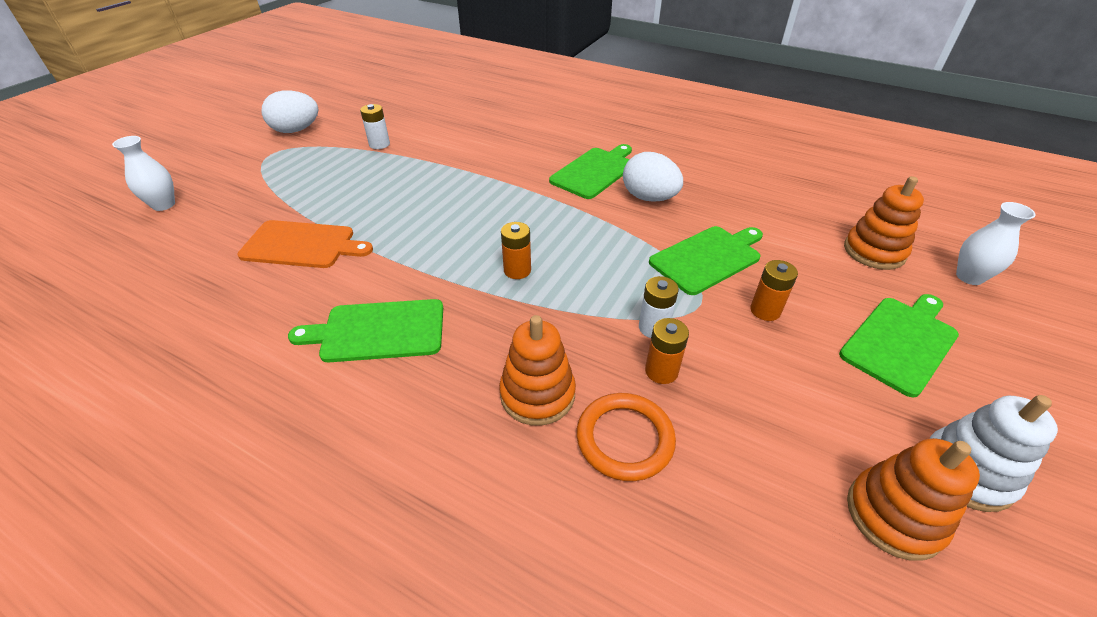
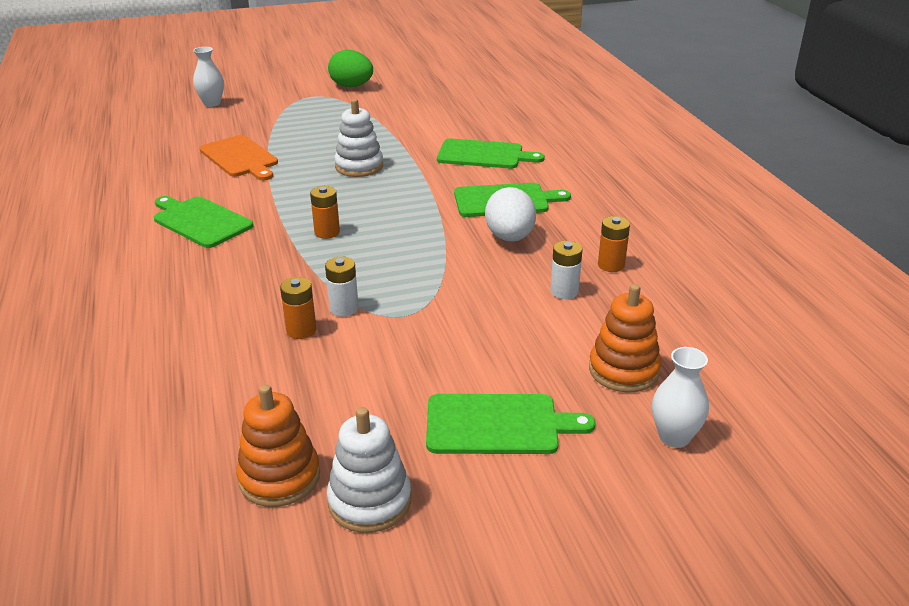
camera: 45 degrees right, 10 degrees down
white egg [262,90,319,133] -> green egg [328,50,373,87]
white battery [360,104,390,149] -> white battery moved to [550,241,582,299]
orange stacking toy [499,315,576,426] -> none
orange ring [577,393,676,481] -> none
green cutting board [649,226,763,295] -> green cutting board moved to [437,139,545,168]
orange battery [750,260,798,321] -> orange battery moved to [598,216,630,272]
none -> white stacking toy [334,99,383,177]

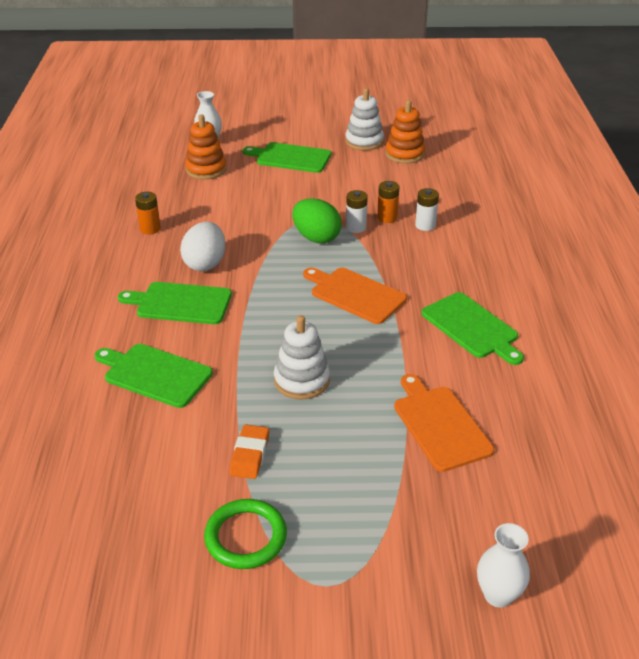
camera: 165 degrees left, 5 degrees up
orange battery [310,186,340,239] -> orange cutting board [303,268,407,324]
green egg [328,50,373,87] -> green egg moved to [292,198,341,243]
white battery [550,241,582,299] -> white battery moved to [415,188,439,231]
none -> green ring [204,499,287,569]
none -> orange eraser [229,424,269,479]

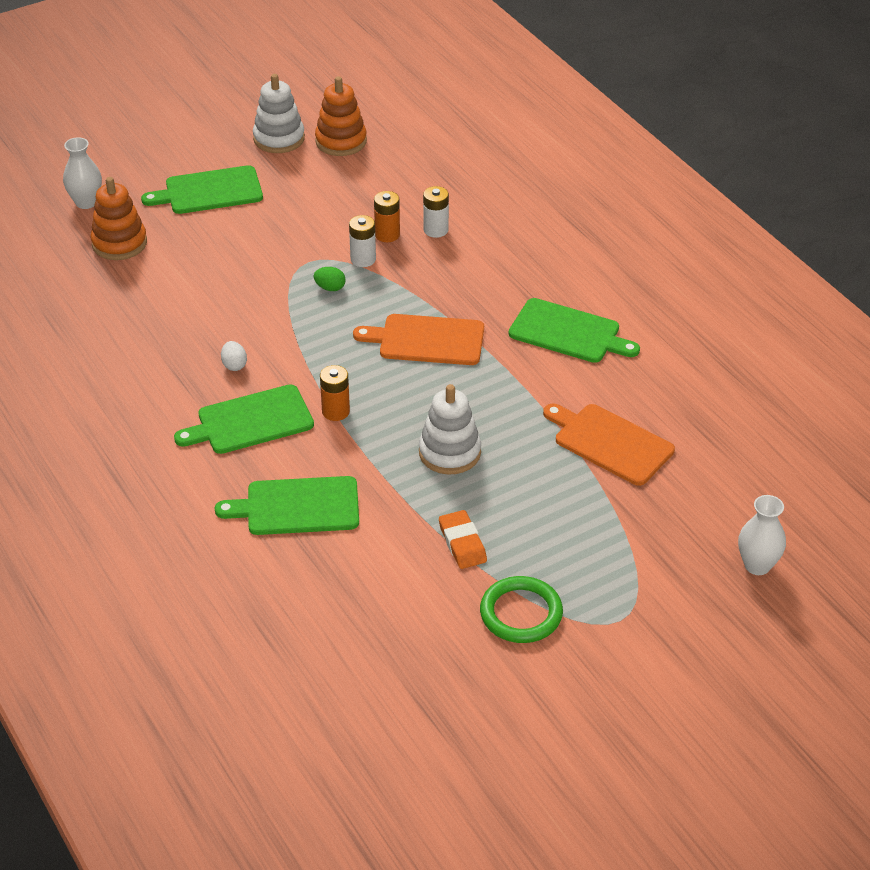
camera: 30 degrees left, 5 degrees up
orange battery [135,192,161,234] -> orange battery moved to [320,365,350,421]
white egg [180,222,226,271] -> white egg [221,341,247,371], size x0.47
green egg [292,198,341,243] -> green egg [314,267,346,291], size x0.47

